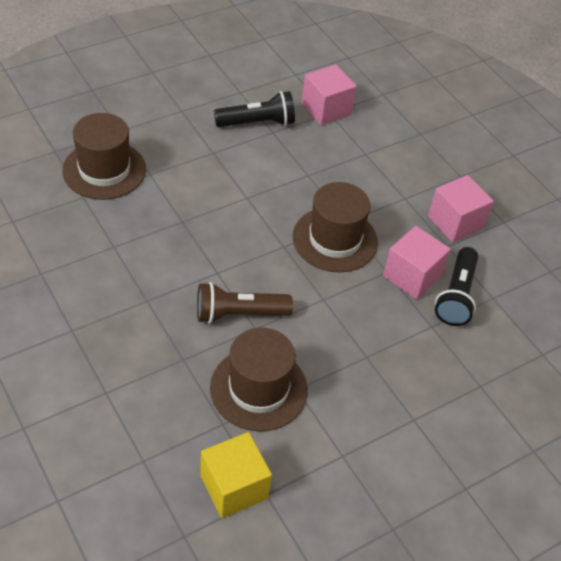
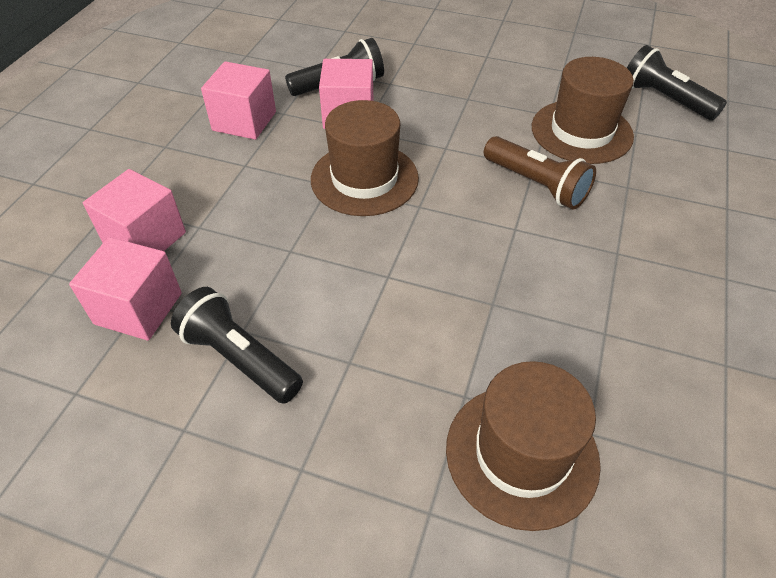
camera: 125 degrees left, 0 degrees up
yellow cube [200,432,272,518] -> black flashlight [627,45,727,120]
none -> pink cube [83,169,186,251]

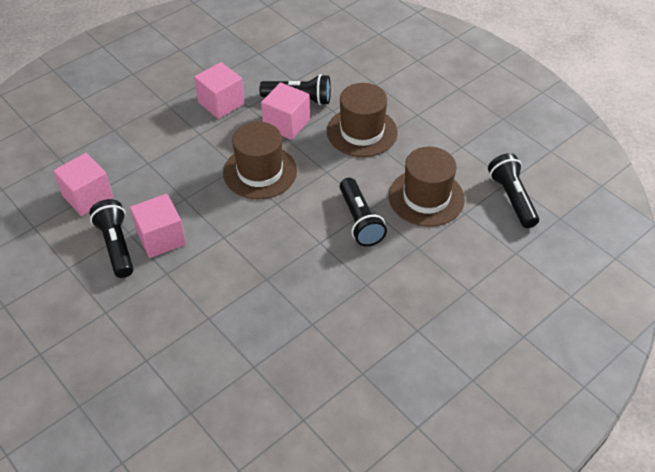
camera: 30 degrees right, 0 degrees up
pink cube [83,169,186,251] -> pink cube moved to [130,194,186,258]
brown hat [446,361,601,531] -> brown hat moved to [327,83,398,157]
brown flashlight [484,136,596,210] -> black flashlight [339,178,387,247]

